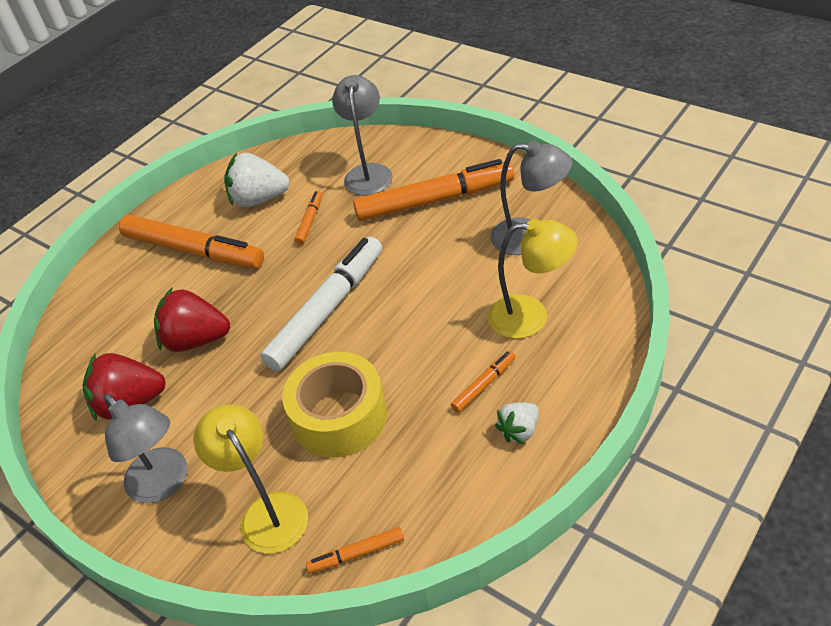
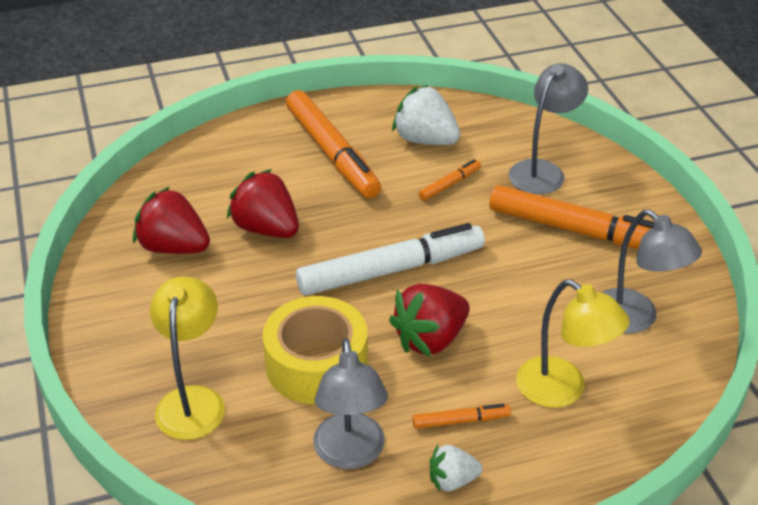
camera: 30 degrees right, 5 degrees down
grey lamp [104,394,187,503] -> grey lamp moved to [313,338,388,469]
orange marker [306,527,404,573] -> none
none -> red strawberry [389,284,470,357]

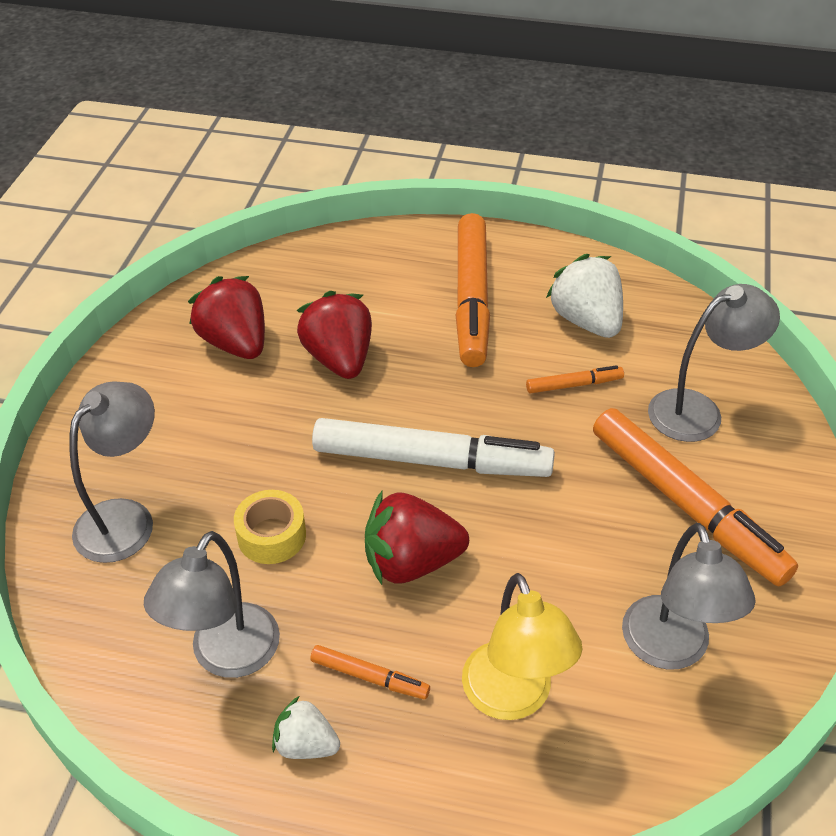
camera: 30 degrees right, 5 degrees up
yellow lamp [150,276,225,440] -> grey lamp [69,382,155,563]
yellow tape [263,296,368,404] -> yellow tape [234,490,306,564], size x0.56

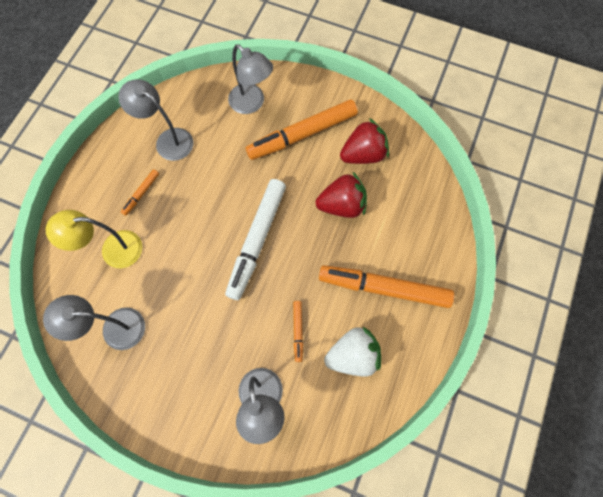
camera: 100 degrees right, 25 degrees up
yellow tape [234,490,306,564] -> none
white strawberry [272,696,340,759] -> none
red strawberry [365,491,469,585] -> none
orange marker [593,408,798,587] -> orange marker moved to [246,99,358,160]

